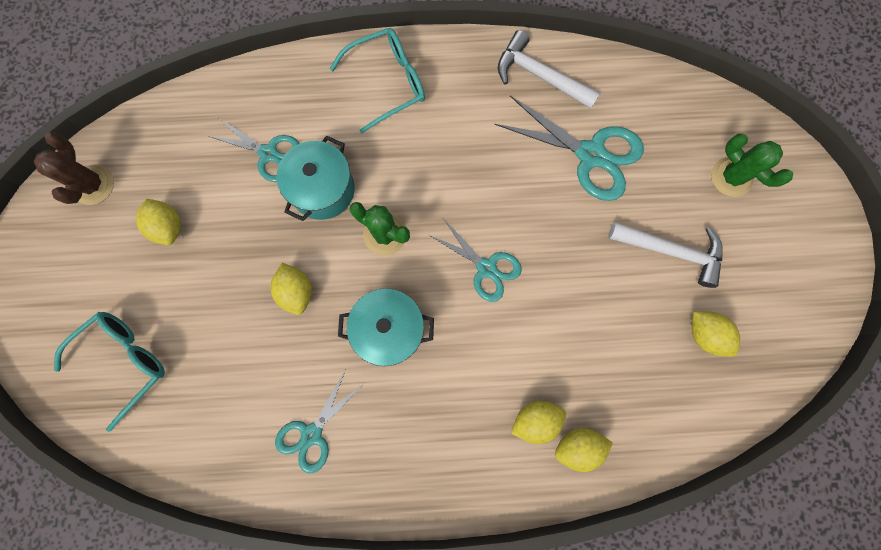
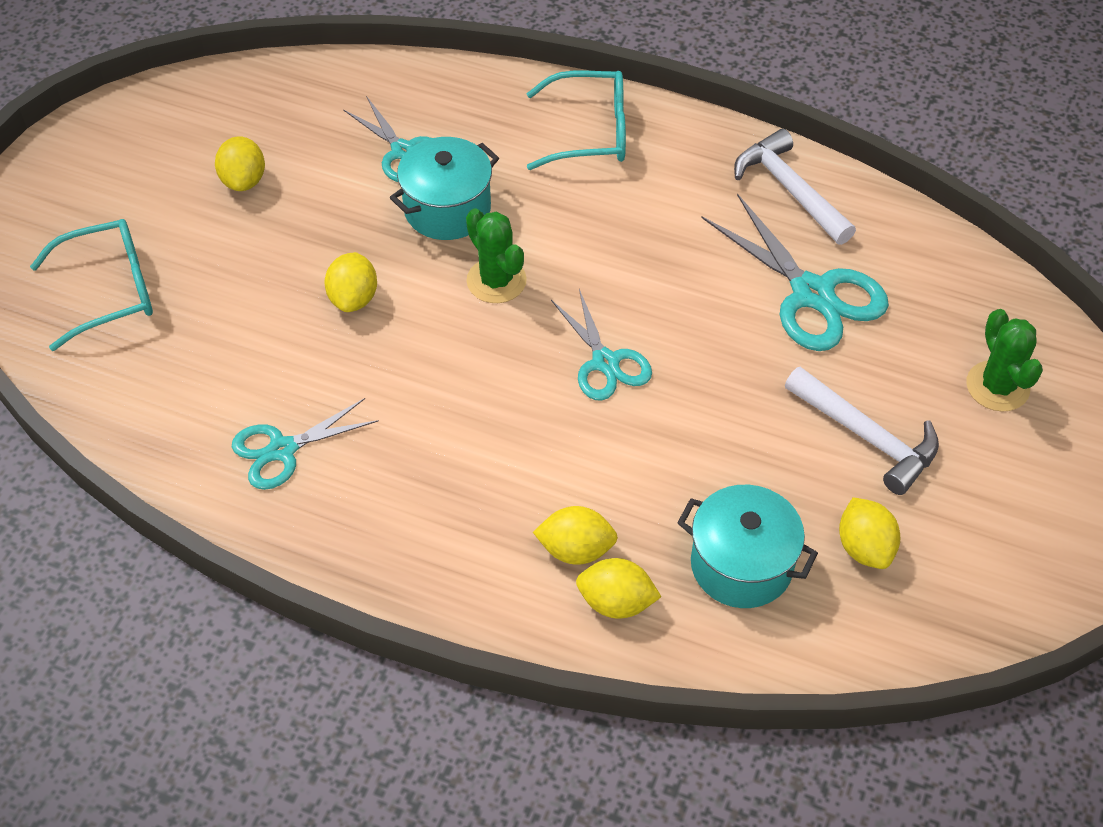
camera: 25 degrees right, 25 degrees down
brown cactus [34,132,114,205] -> none
turquoise pot [338,288,434,366] -> turquoise pot moved to [677,485,818,608]

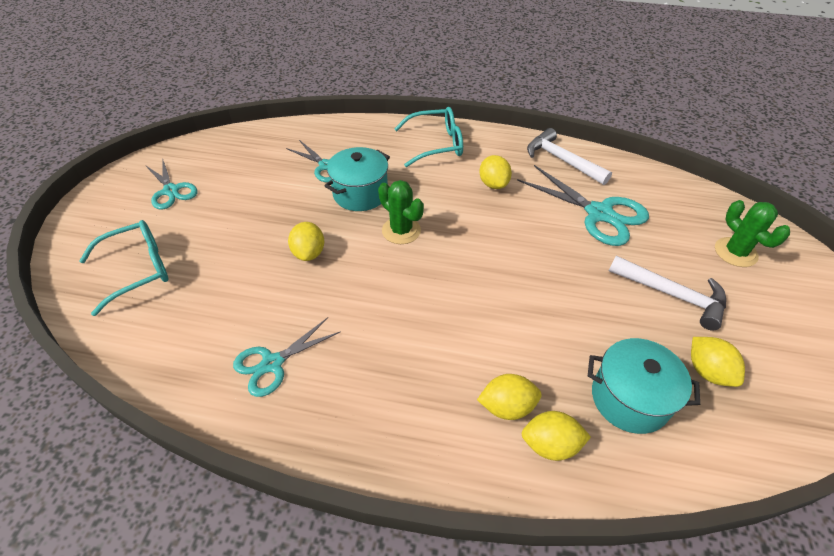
camera: 10 degrees left, 5 degrees down
yellow lemon [215,136,265,191] -> yellow lemon moved to [479,155,512,189]
turquoise scissors [551,289,652,400] -> turquoise scissors moved to [145,158,198,210]

